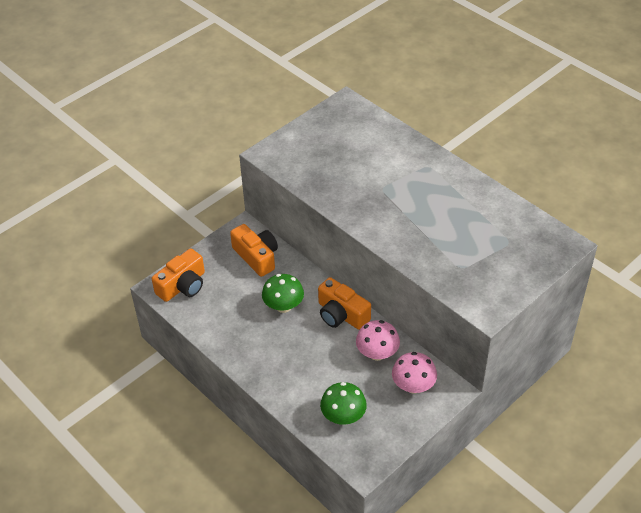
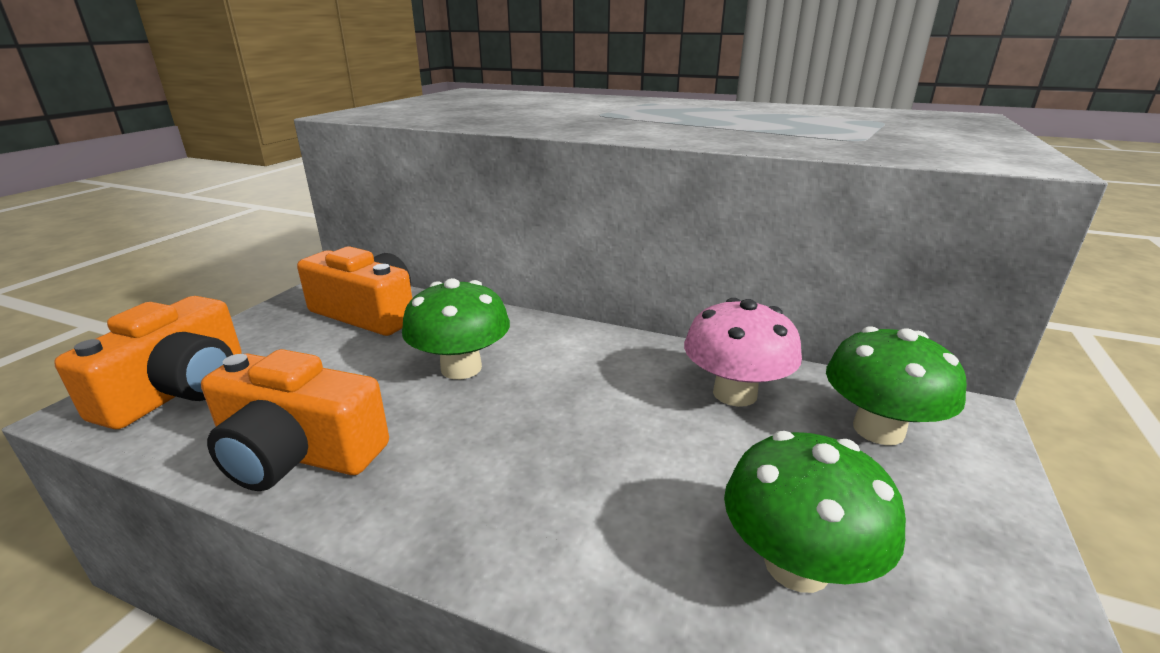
camera: 25 degrees left, 20 degrees down
orange camera [318,277,371,330] -> orange camera moved to [201,349,389,491]
pink mushroom [392,352,437,394] -> green mushroom [826,326,967,445]

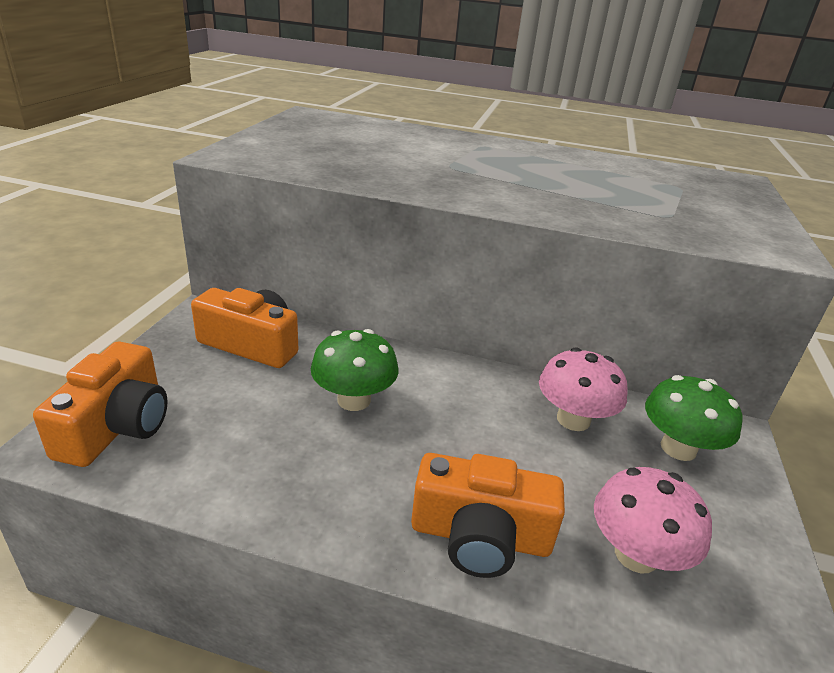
camera: 10 degrees left, 5 degrees up
orange camera [201,349,389,491] -> orange camera moved to [411,453,565,578]
green mushroom [724,431,906,593] -> pink mushroom [594,467,712,574]

